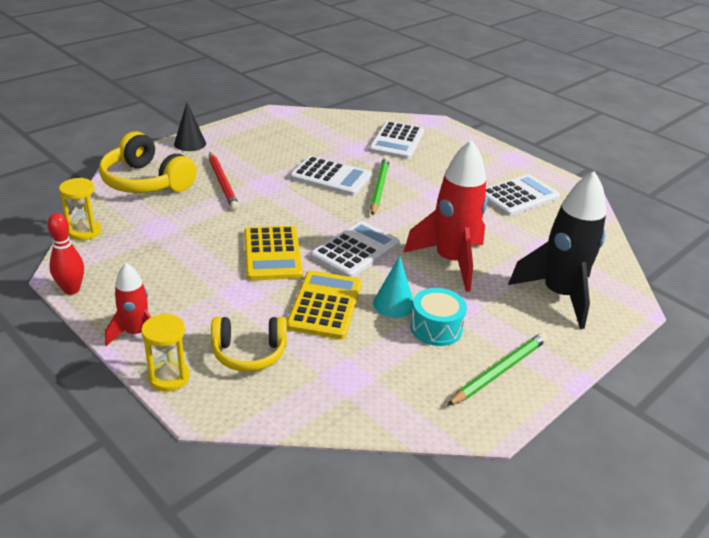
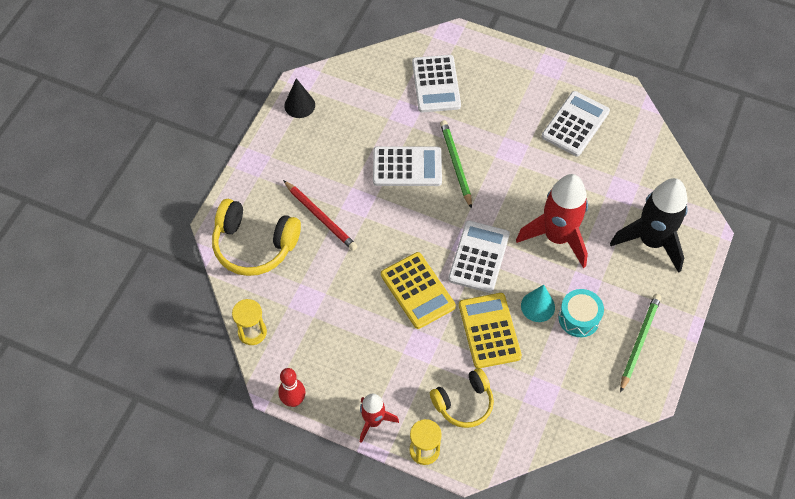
camera: 20 degrees left, 25 degrees up
black cone [174,102,206,151] -> black cone moved to [284,78,315,118]

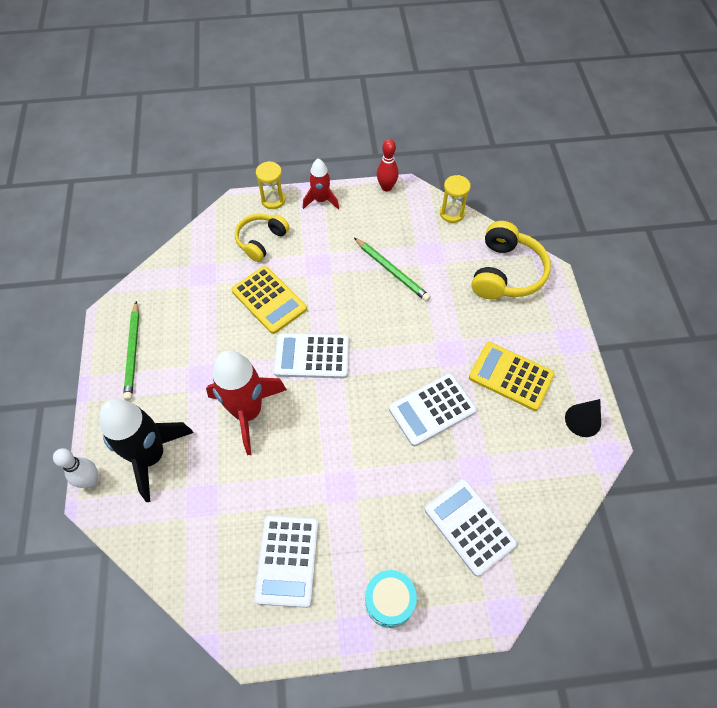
camera: 150 degrees right, 0 degrees up
yellow headphones [212,199,301,276] -> yellow headphones turned 120 degrees clockwise [472,221,551,299]
red pencil [283,180,358,251] -> none
yellow calculator [381,252,456,329] -> yellow calculator moved to [469,342,555,411]
green pencil [440,120,472,209] -> green pencil moved to [354,238,431,302]
white calculator [448,220,510,293] -> white calculator turned 105 degrees clockwise [274,333,349,378]
turquoise cone [521,285,555,322] -> none
turquoise drum [558,289,604,337] -> turquoise drum moved to [365,570,417,628]
none -> white bowling pin [53,448,98,488]

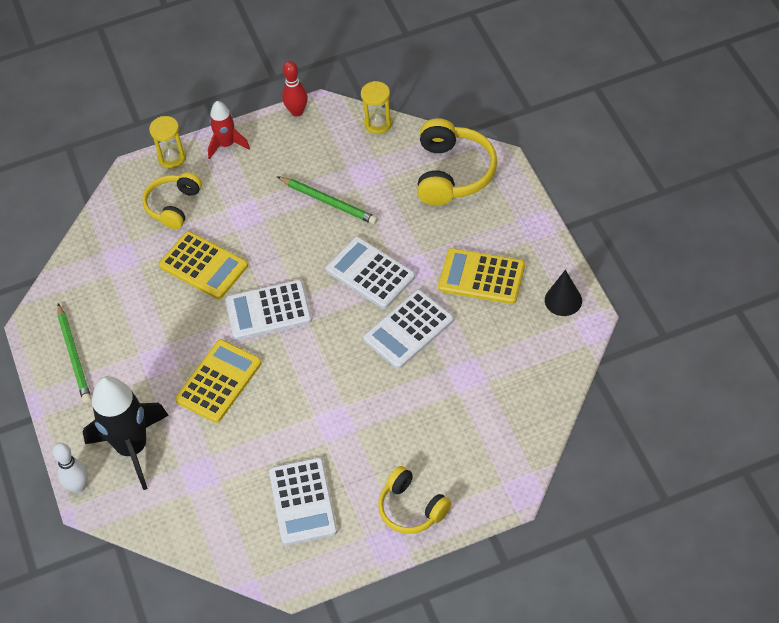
camera: 10 degrees left, 5 degrees down
red rocket [206,350,287,455] -> yellow calculator [175,339,262,423]
turquoise drum [365,570,417,628] -> yellow headphones [378,466,451,534]
white calculator [425,479,517,576] -> white calculator moved to [326,237,415,309]

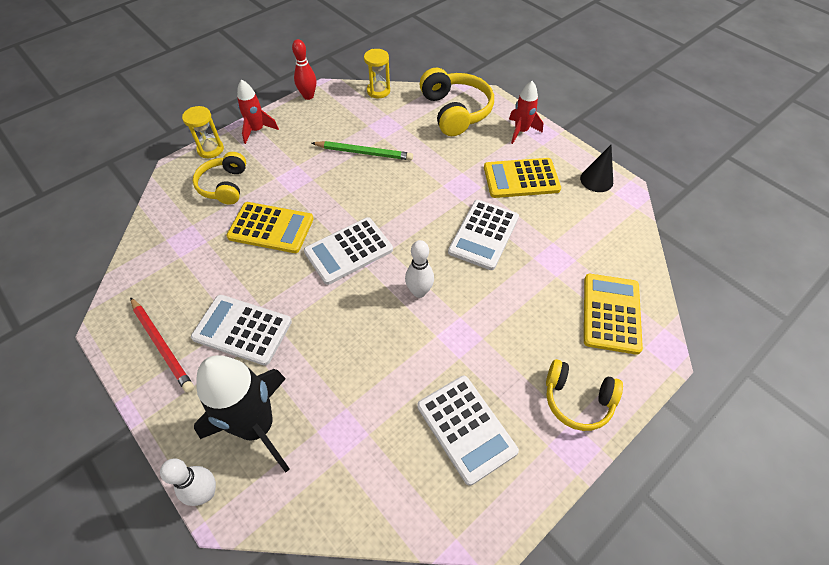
camera: 25 degrees left, 0 degrees up
green pencil [57,303,91,403] -> red pencil [130,297,194,393]
yellow calculator [175,339,262,423] -> yellow calculator moved to [584,274,643,355]
white calculator [326,237,415,309] -> white calculator moved to [191,295,292,366]
none -> white bowling pin [405,240,434,298]
none -> red rocket [509,81,543,144]

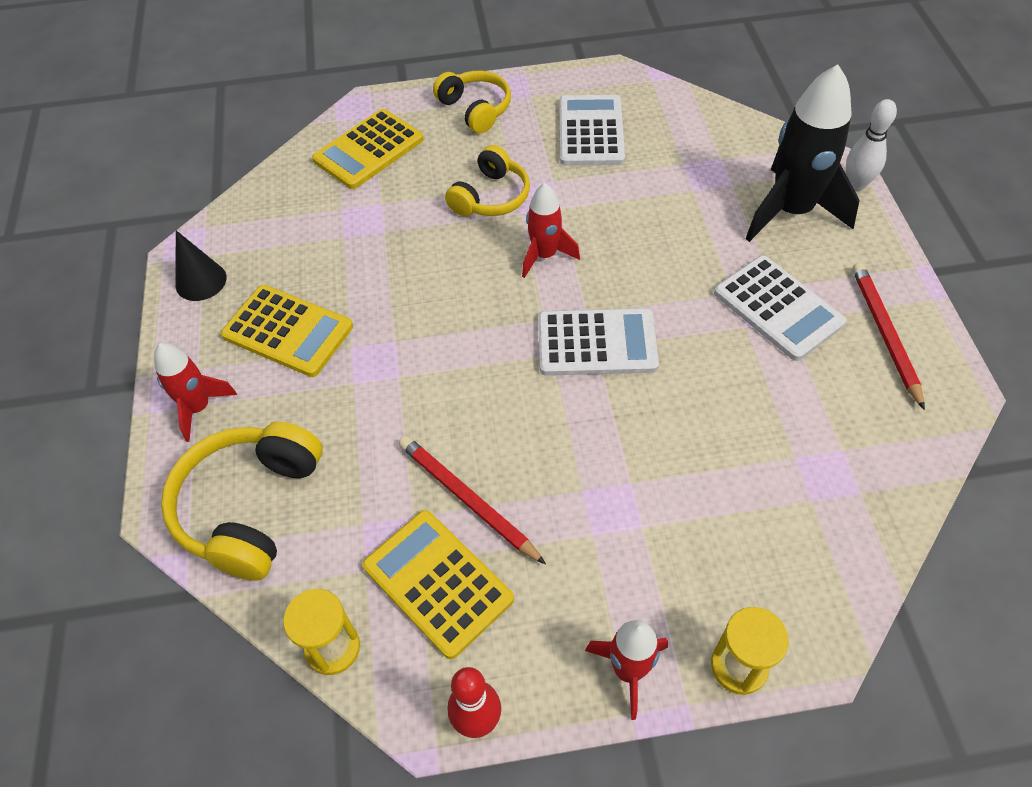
camera: 145 degrees left, 0 degrees up
yellow headphones [193,152,246,205] -> yellow headphones moved to [445,145,530,216]
yellow calculator [227,202,314,253] -> yellow calculator moved to [362,510,514,659]
green pencil [312,141,413,160] -> red pencil [399,436,546,564]
white bowling pin [405,240,434,298] -> red rocket [522,183,580,278]
white calculator [448,200,519,270] -> none

